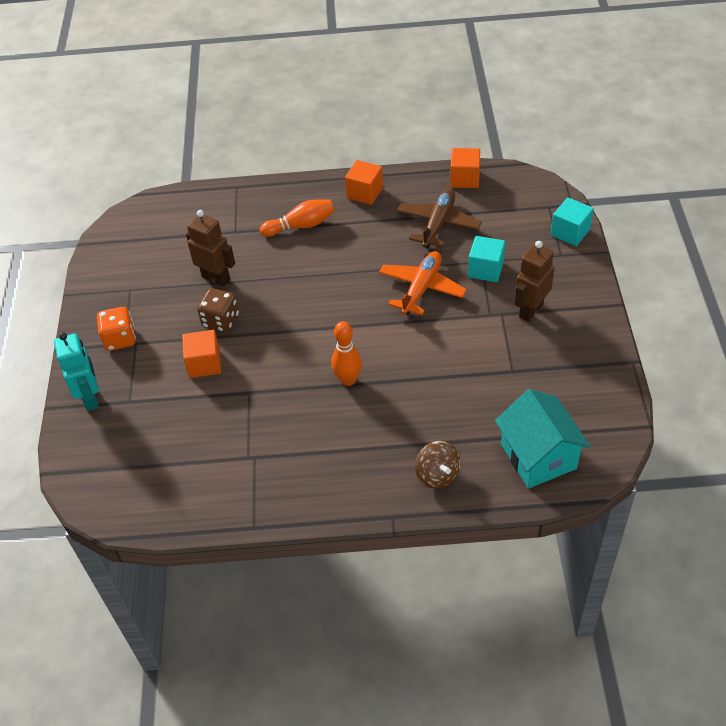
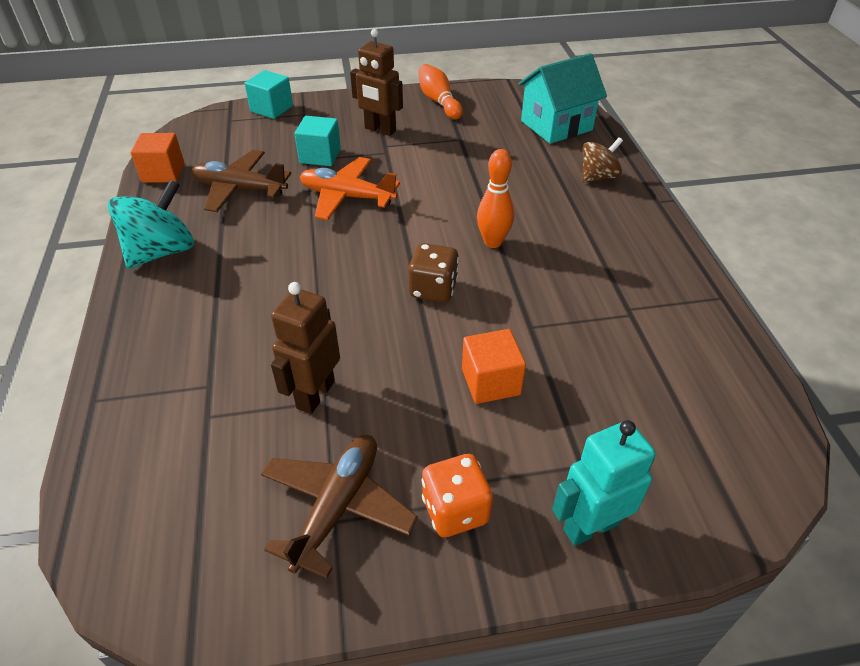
camera: 100 degrees left, 5 degrees down
brown dice [197,288,239,332] -> brown dice moved to [408,243,459,303]
orange bowling pin [260,200,335,237] -> orange bowling pin moved to [418,64,463,119]
orange cube [345,160,383,205] -> turquoise spinning top [108,179,194,269]
none -> brown plane [261,435,418,578]

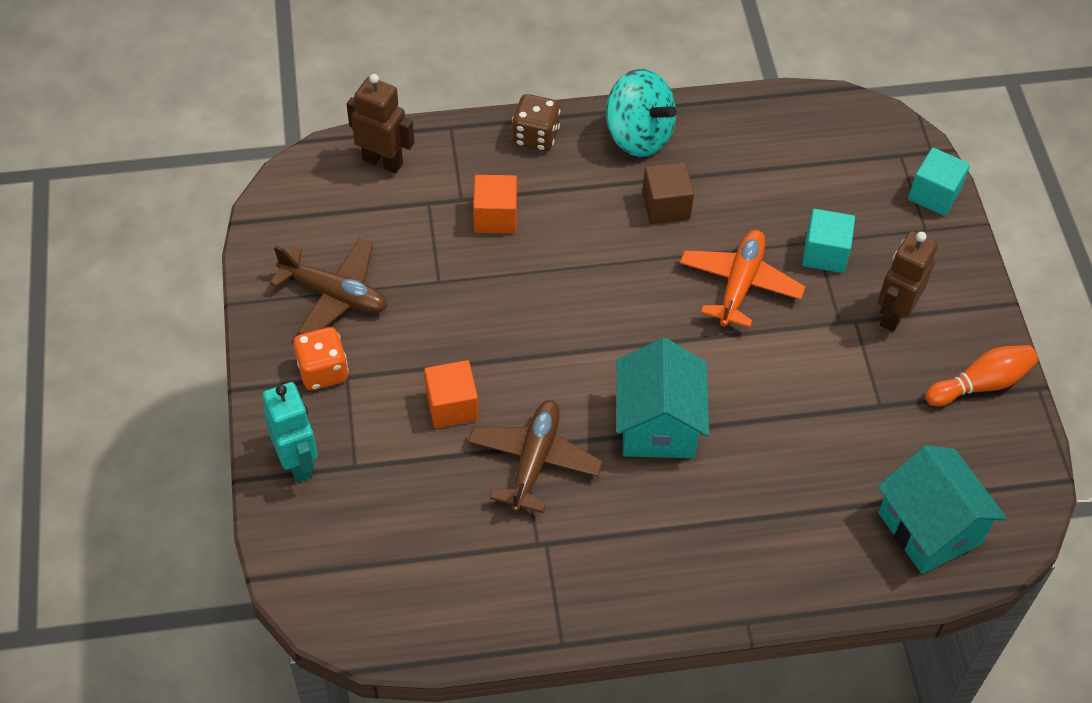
camera: 90 degrees right, 10 degrees up
orange cube [131,133,184,183] -> orange cube moved to [473,175,517,233]
brown plane [192,150,291,212] -> brown plane moved to [468,400,603,513]
brown robot [271,282,340,414] -> brown robot moved to [347,74,414,173]
brown dice [408,243,459,303] -> brown dice moved to [512,94,561,151]
orange bowling pin [477,149,514,248] -> turquoise house [616,338,709,458]
brown spinning top [582,137,623,183] -> none
none -> brown cube [642,162,694,224]

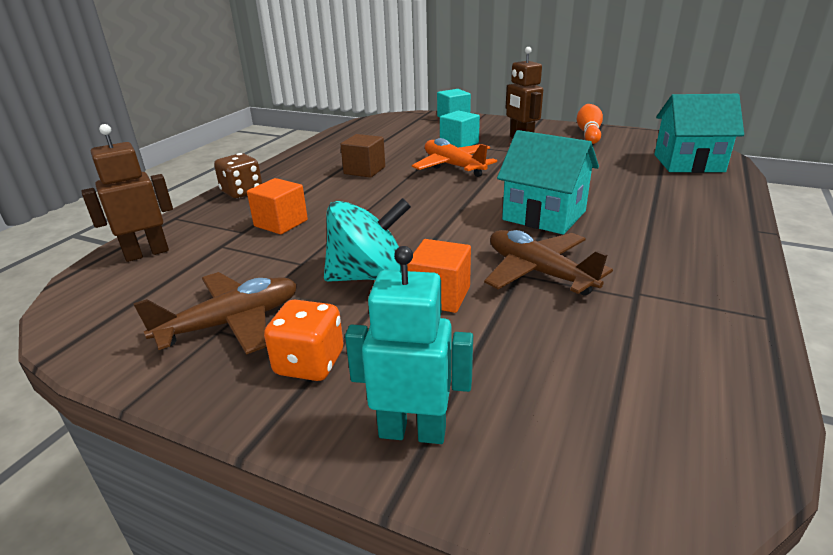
camera: 55 degrees left, 25 degrees down
turquoise spinning top [606,69,677,157] -> turquoise spinning top moved to [324,198,411,282]

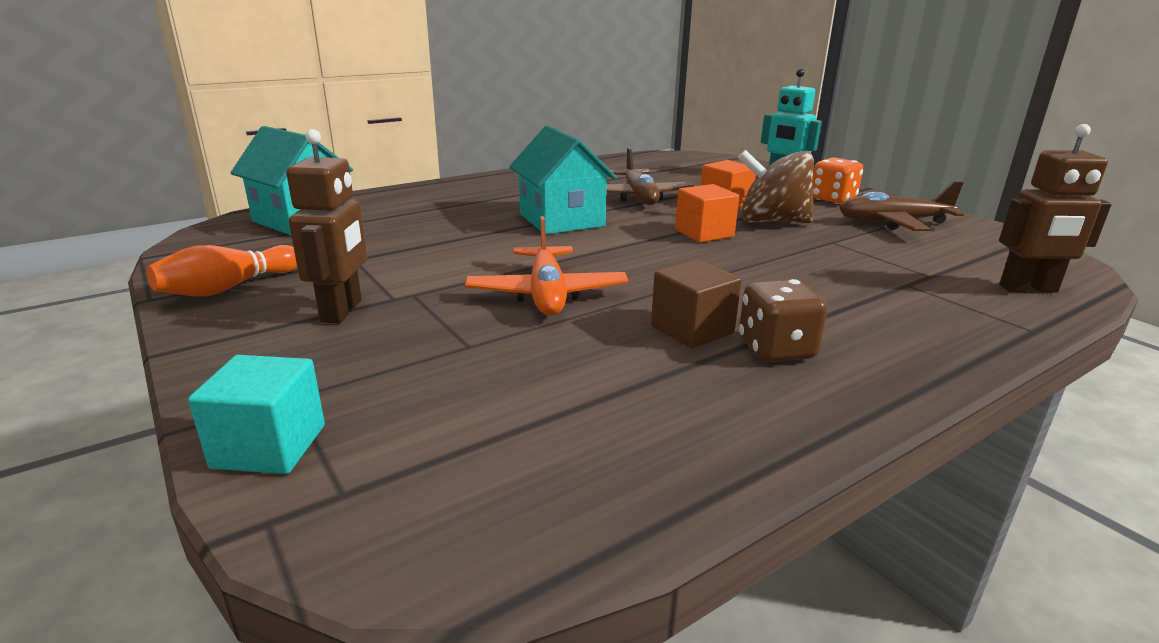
camera: 150 degrees left, 5 degrees down
brown dice [214,153,262,198] -> brown dice moved to [739,279,828,362]
orange cube [247,178,308,234] -> orange cube moved to [675,184,739,242]
turquoise spinning top [324,198,411,282] -> brown spinning top [738,150,814,223]
turquoise cube [440,110,480,148] -> none

